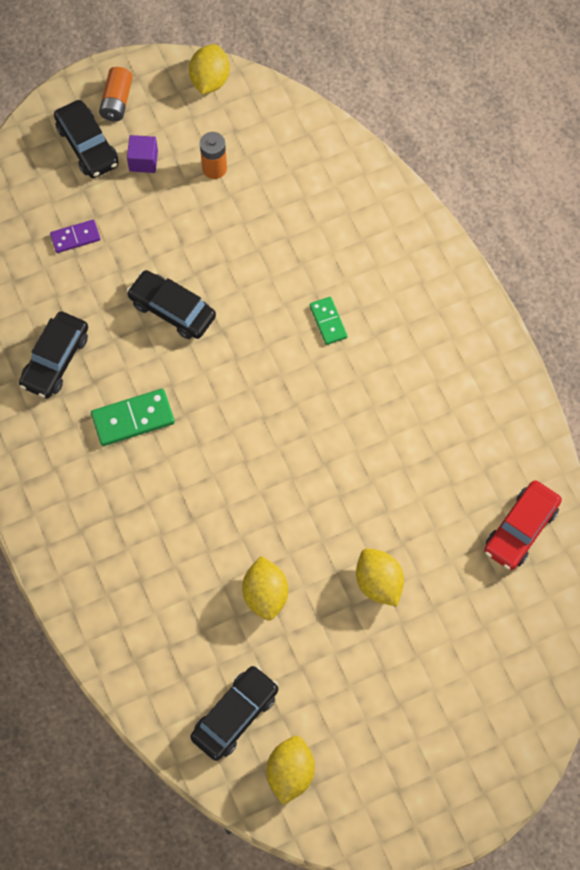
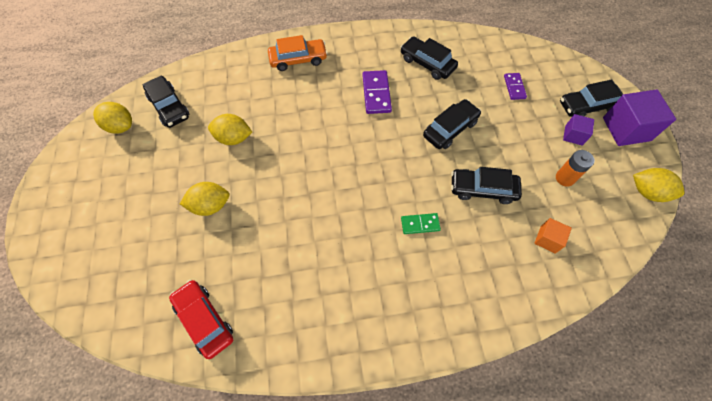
camera: 105 degrees right, 5 degrees down
green domino [91,389,175,446] -> purple domino [362,70,392,114]
orange battery [99,67,133,121] -> purple cube [603,90,676,146]
none -> orange car [268,35,328,71]
none -> black car [451,167,522,204]
none -> orange cube [534,218,572,254]

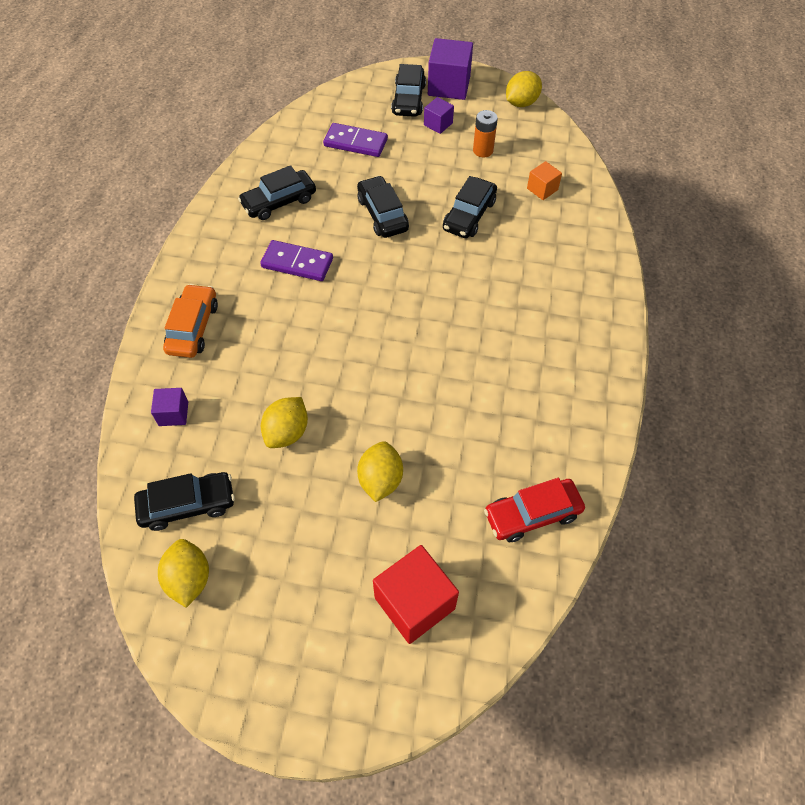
camera: 70 degrees left, 5 degrees down
yellow lemon [93,102,132,134] -> yellow lemon turned 60 degrees counterclockwise [158,539,209,608]
green domino [401,213,441,234] -> none
purple domino [504,73,527,100] -> purple domino [323,123,388,157], size x1.59
none -> purple cube [151,388,188,426]
none -> red cube [373,545,459,644]

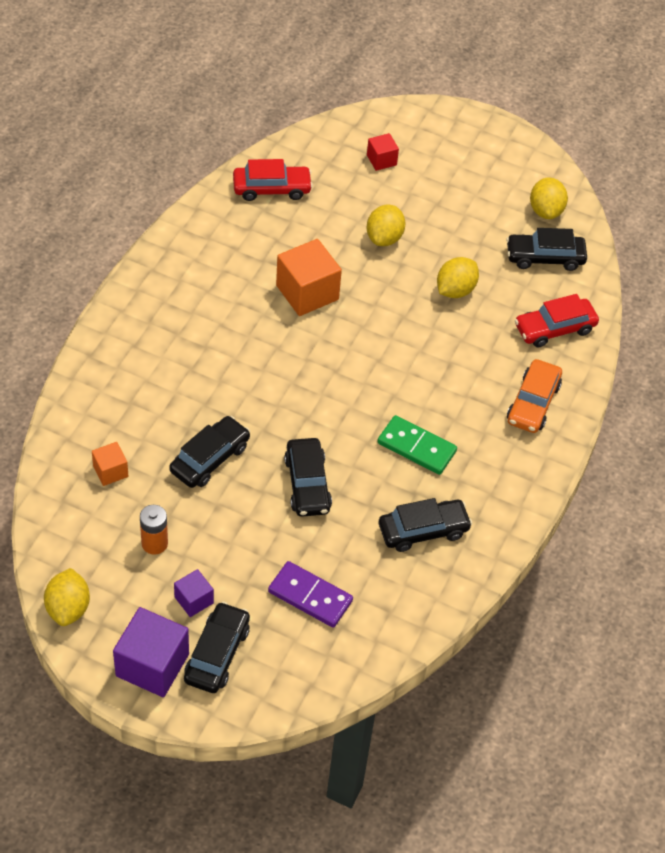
camera: 170 degrees left, 5 degrees down
purple cube [151,388,188,426] -> red car [515,294,599,347]
purple domino [260,240,333,281] -> green domino [377,415,457,475]
red cube [373,545,459,644] -> red cube [367,133,399,171], size x0.54
yellow lemon [506,71,542,107] -> yellow lemon turned 60 degrees counterclockwise [44,568,90,626]
none -> orange cube [276,239,342,316]

